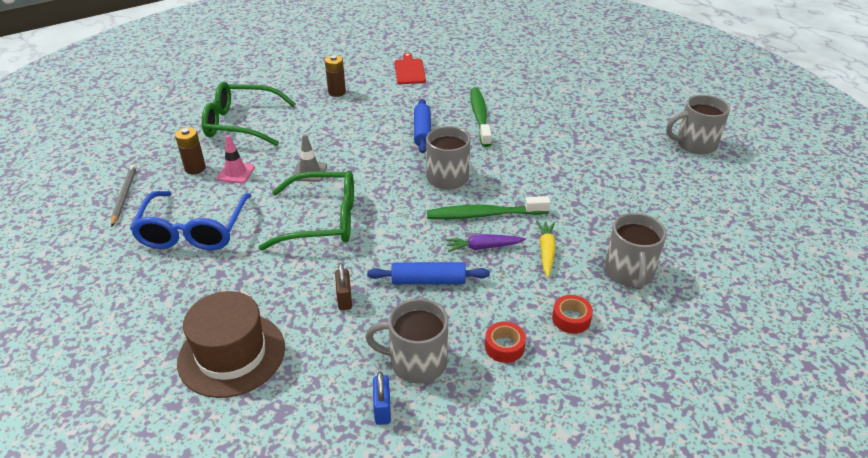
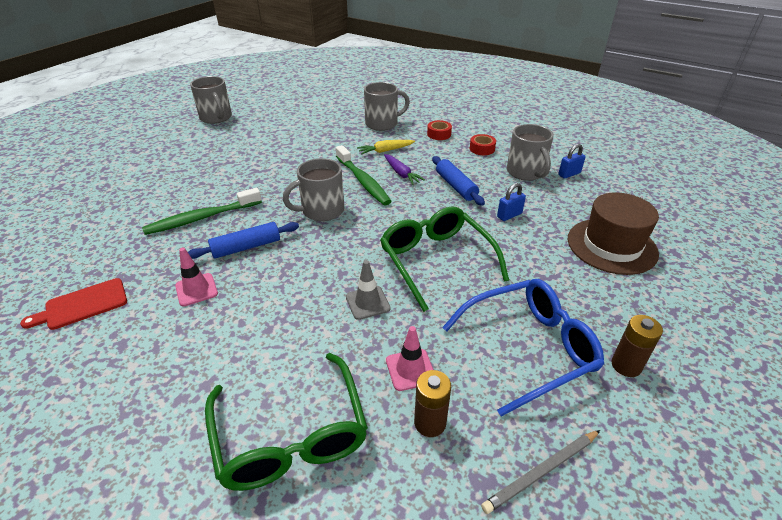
camera: 115 degrees left, 0 degrees up
brown battery [325,55,346,97] -> brown battery moved to [611,315,663,377]
brown padlock [335,263,352,310] -> blue padlock [497,183,526,221]
none -> pink traffic cone [175,247,218,306]

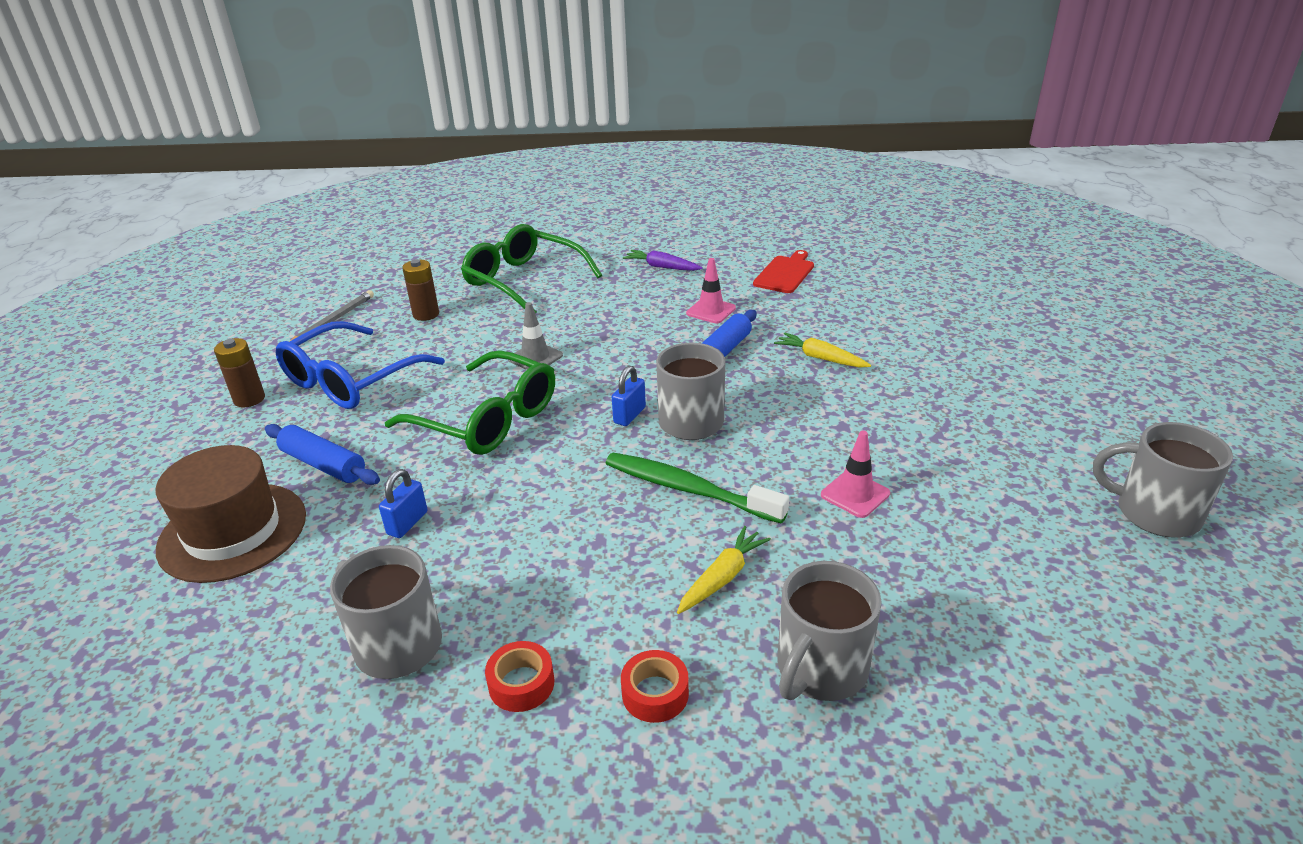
camera: 150 degrees right, 5 degrees down
green toothbrush [142,188,262,235] -> yellow carrot [774,333,871,368]
purple carrot [384,154,425,185] -> purple carrot moved to [623,250,703,271]
pink traffic cone [386,326,434,391] -> pink traffic cone moved to [821,430,890,518]
blue rolling pin [432,156,485,206] -> blue rolling pin moved to [265,424,380,485]
blue padlock [558,144,586,179] -> blue padlock moved to [612,366,646,426]

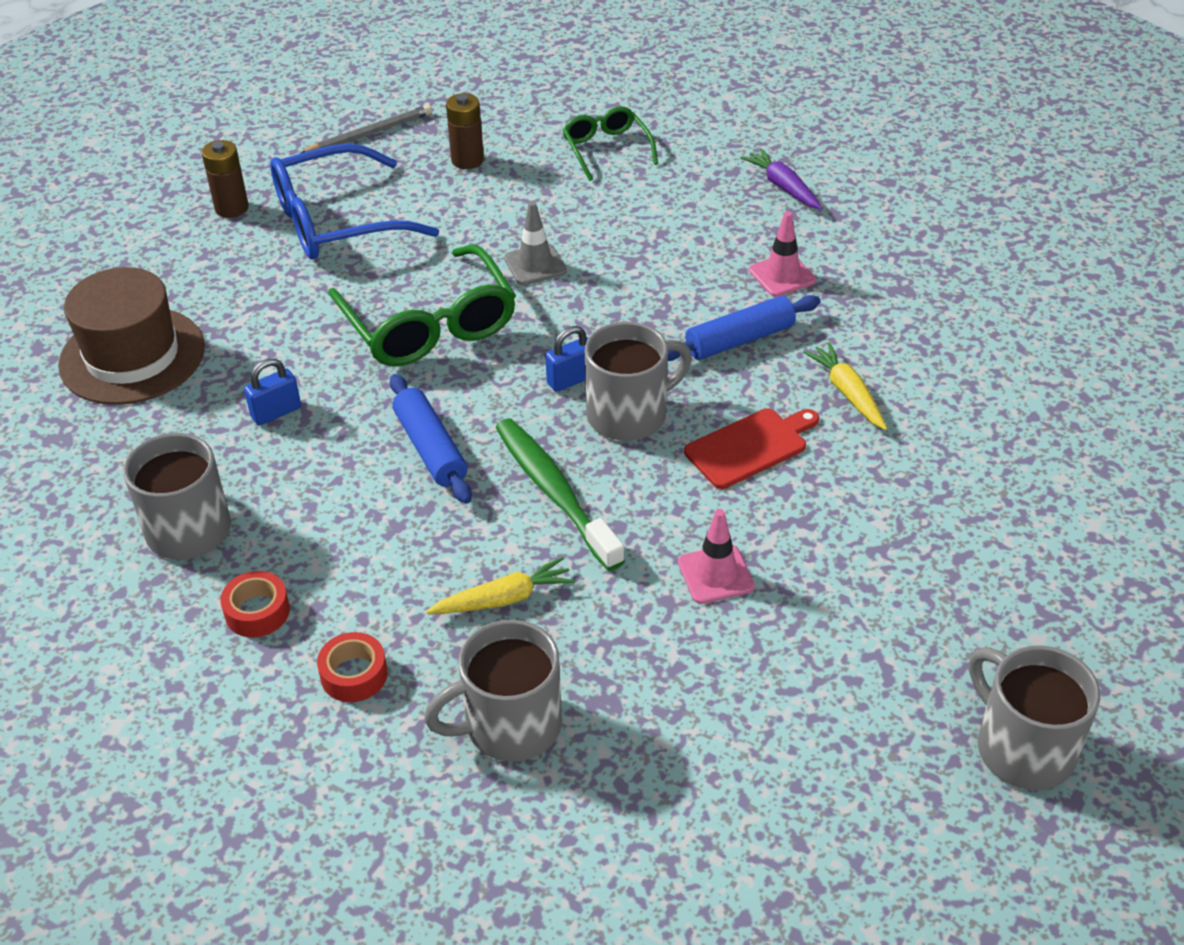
camera: 30 degrees right, 10 degrees up
blue rolling pin [265,424,380,485] -> blue rolling pin moved to [390,374,472,504]
green glasses [461,224,602,314] -> green glasses [562,106,658,181], size x0.57
red cutting board [753,250,814,293] -> red cutting board moved to [684,409,819,489]

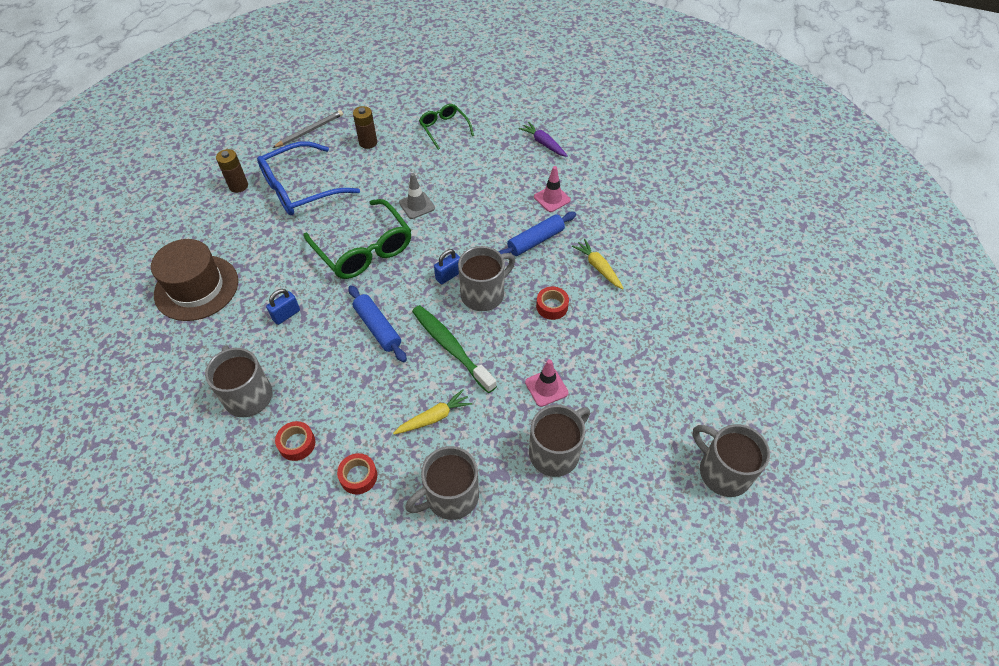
camera: 10 degrees left, 10 degrees up
red cutting board [684,409,819,489] -> red tape [536,286,569,320]
none -> grey mug [529,405,590,477]

